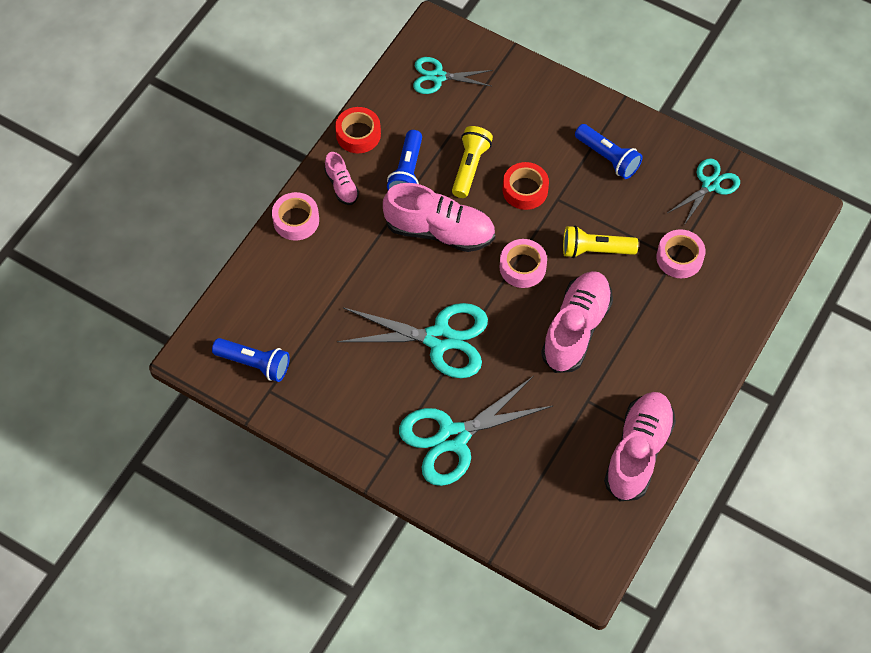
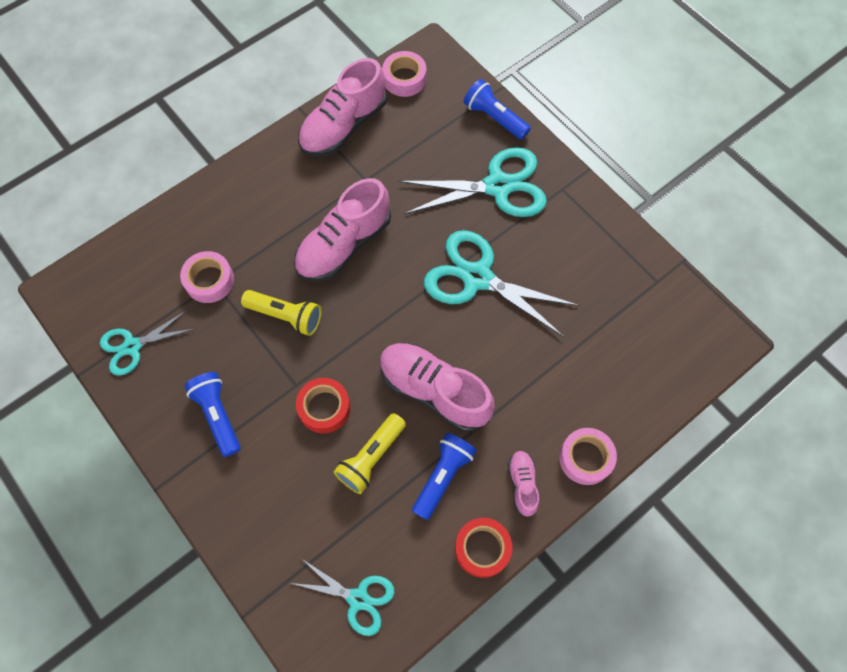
camera: 160 degrees left, 5 degrees up
blue flashlight [212,338,290,382] -> blue flashlight moved to [463,79,531,140]
pink tape [500,239,547,288] -> pink tape moved to [382,51,426,97]

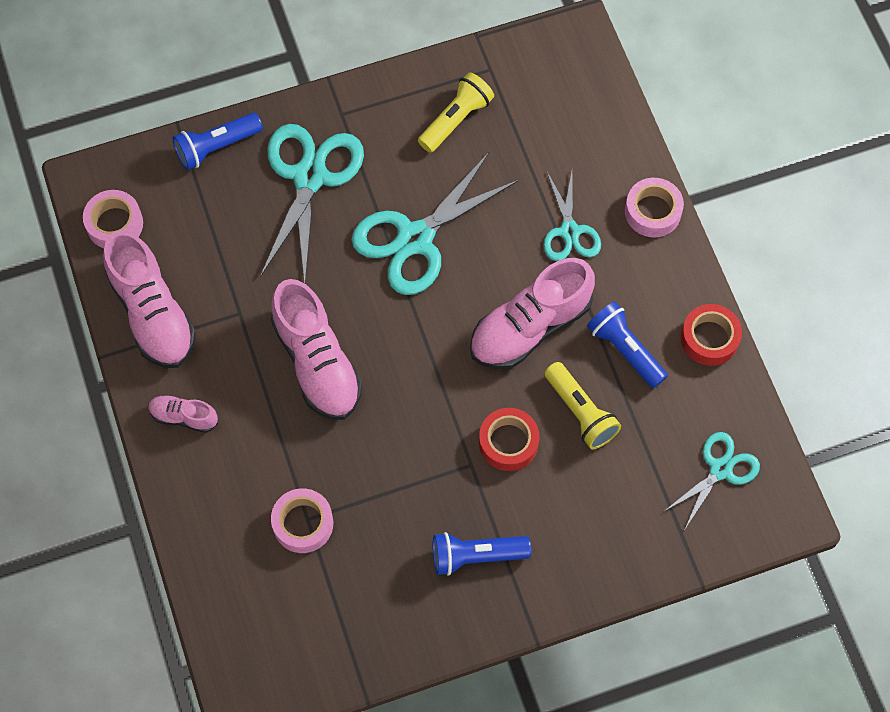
camera: 70 degrees left, 0 degrees up
turquoise scissors [100,311,194,376] -> turquoise scissors moved to [544,171,601,261]
yellow flashlight [241,290,322,336] -> yellow flashlight moved to [418,72,494,153]
pink shoe [508,450,540,517] -> pink shoe moved to [149,395,218,433]

